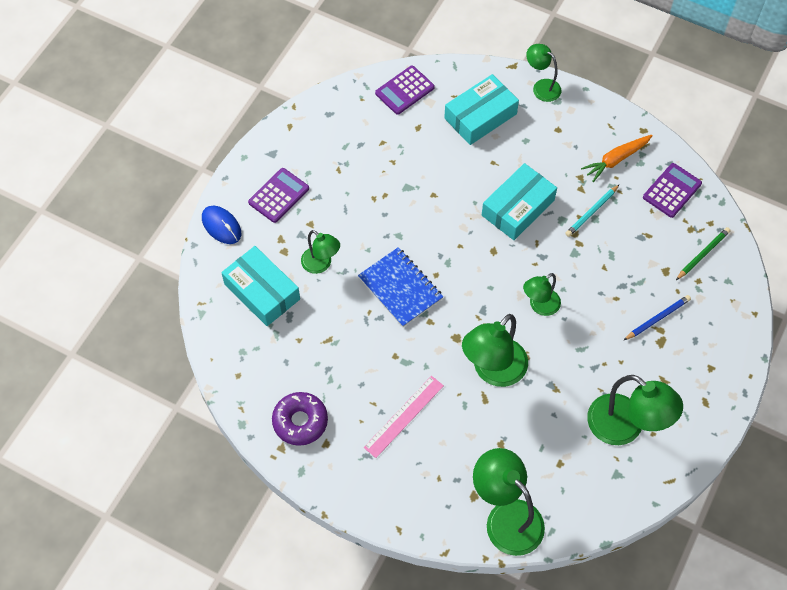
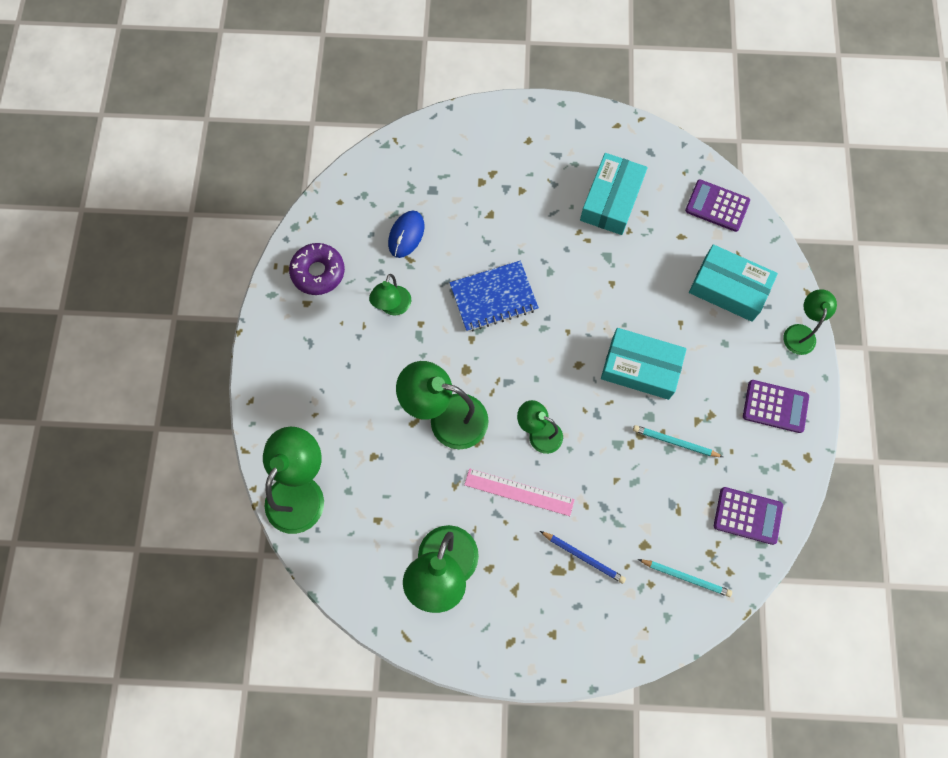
camera: 65 degrees right, 10 degrees up
blue mouse [202,206,241,244] -> blue mouse moved to [388,211,424,258]
turquoise box [221,246,300,326] -> turquoise box moved to [580,153,648,235]
purple calculator [248,168,309,223] -> purple calculator moved to [743,380,809,433]
green lamp [301,230,340,274] -> green lamp moved to [369,274,411,316]
blue notebook [358,247,443,327] -> blue notebook turned 45 degrees clockwise [449,261,539,332]
pink ruler [364,376,444,458] -> pink ruler moved to [464,468,575,516]
orange carrot [581,135,653,182] -> none
green pencil [676,227,730,280] -> turquoise pencil [638,559,732,597]

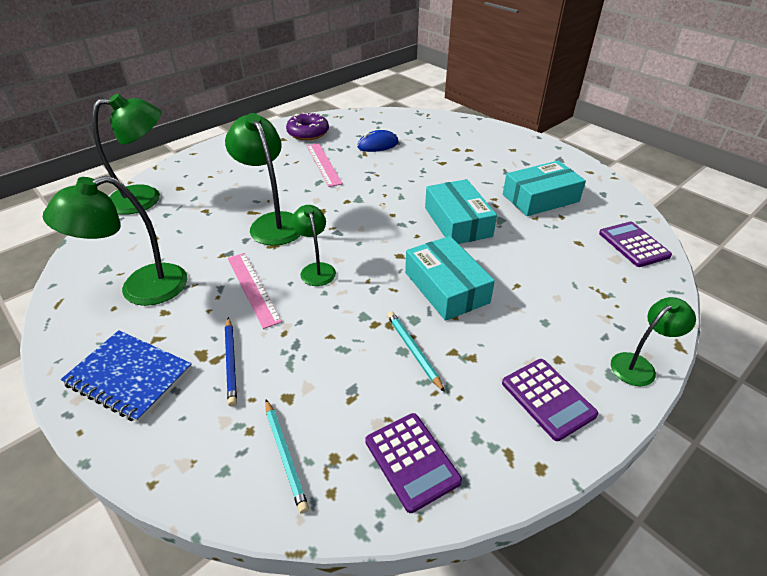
camera: 45 degrees right, 30 degrees down
green lamp [369,274,411,316] -> pink ruler [307,143,343,187]
blue notebook [449,261,539,332] -> blue notebook moved to [61,330,192,423]
turquoise box [689,244,778,322] -> turquoise box moved to [425,179,497,244]

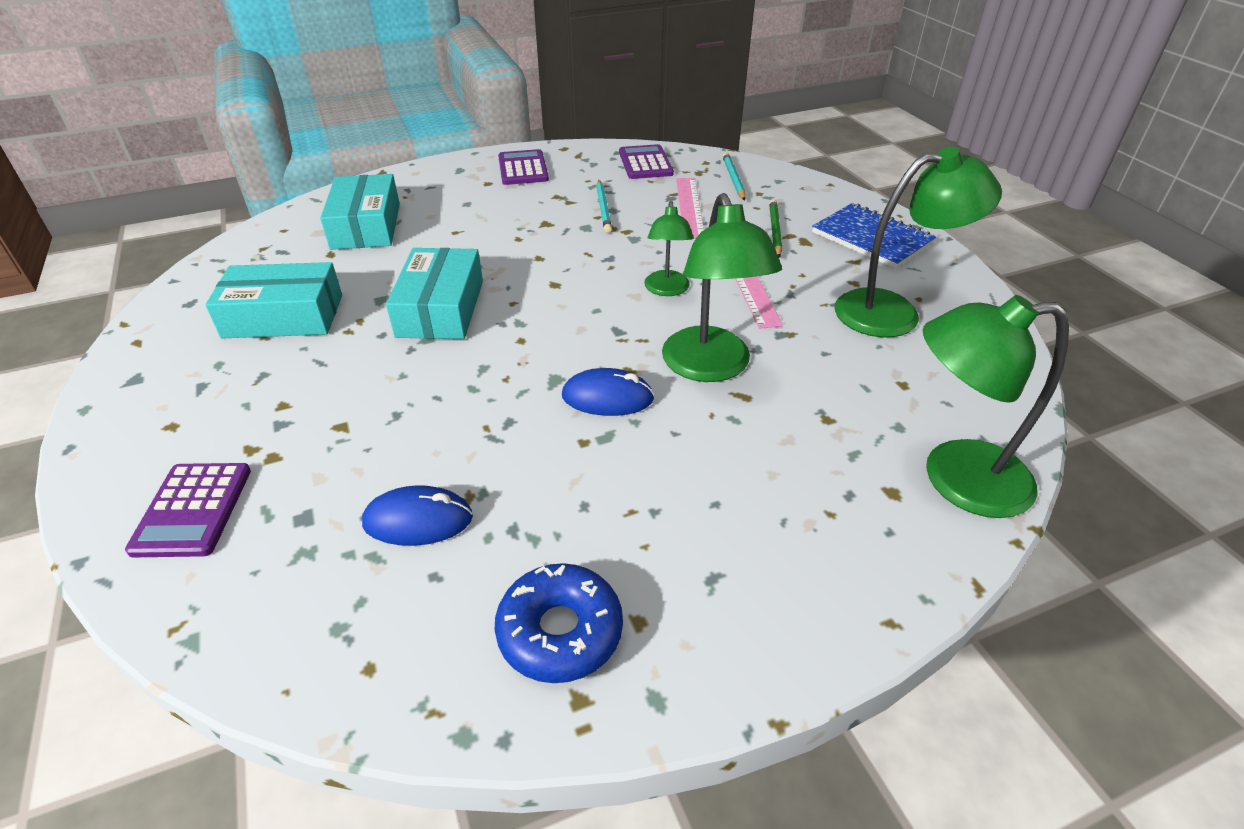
camera: 160 degrees left, 0 degrees up
blue pencil [225,317,237,407] -> green pencil [769,199,782,258]
purple donut [286,113,329,140] -> blue donut [495,563,623,683]
pink ruler [307,143,343,187] -> pink ruler moved to [676,178,704,238]
turquoise box [405,236,495,321] -> turquoise box moved to [320,174,400,250]
purple calculator [599,221,672,267] -> purple calculator moved to [125,463,251,557]
green lamp [611,297,696,386] -> none
none -> blue mouse [562,368,654,416]

